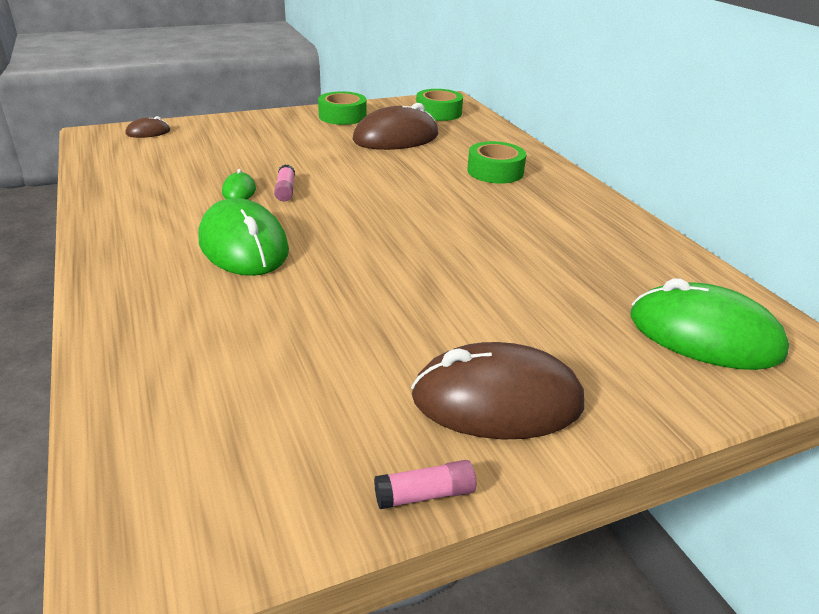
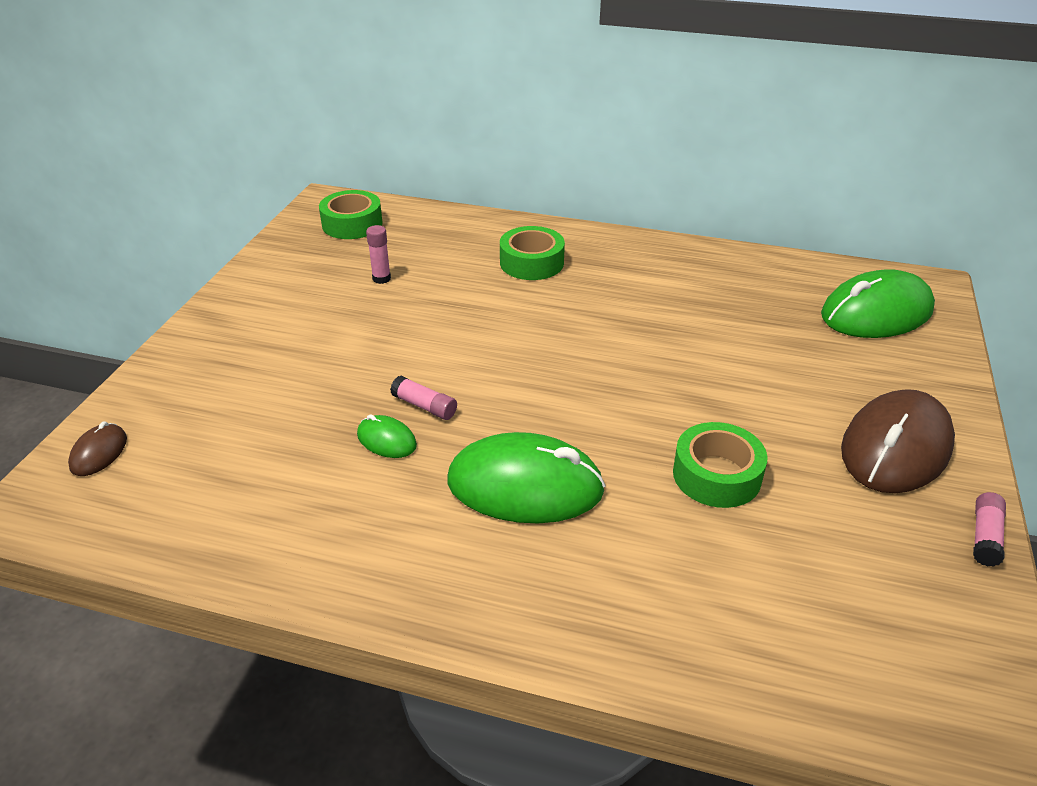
camera: 50 degrees left, 5 degrees up
green tape [318,91,367,125] -> green tape moved to [673,422,767,508]
brown mouse [353,103,438,150] -> pink glue stick [366,225,391,284]

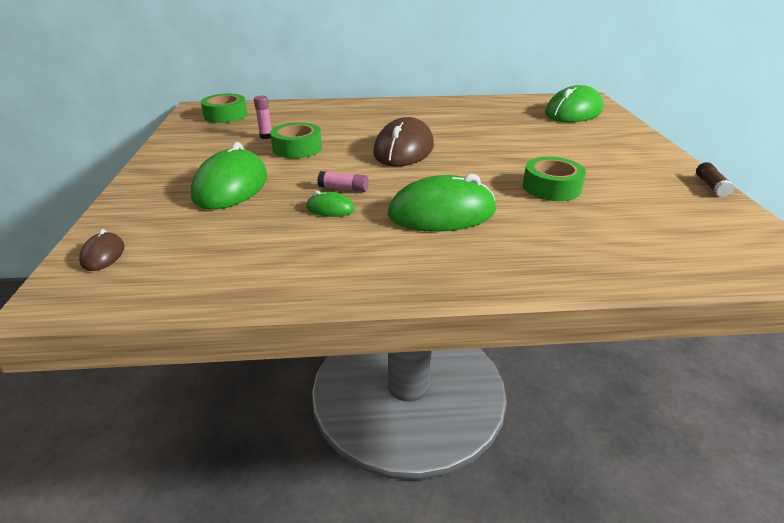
camera: 20 degrees left, 5 degrees down
green tape [500,226,565,280] -> green tape moved to [270,122,322,158]
brown mouse [841,389,955,493] -> brown mouse moved to [373,117,434,167]
pink glue stick [973,492,1006,567] -> brown glue stick [696,162,735,197]
none -> green mouse [191,142,267,209]

